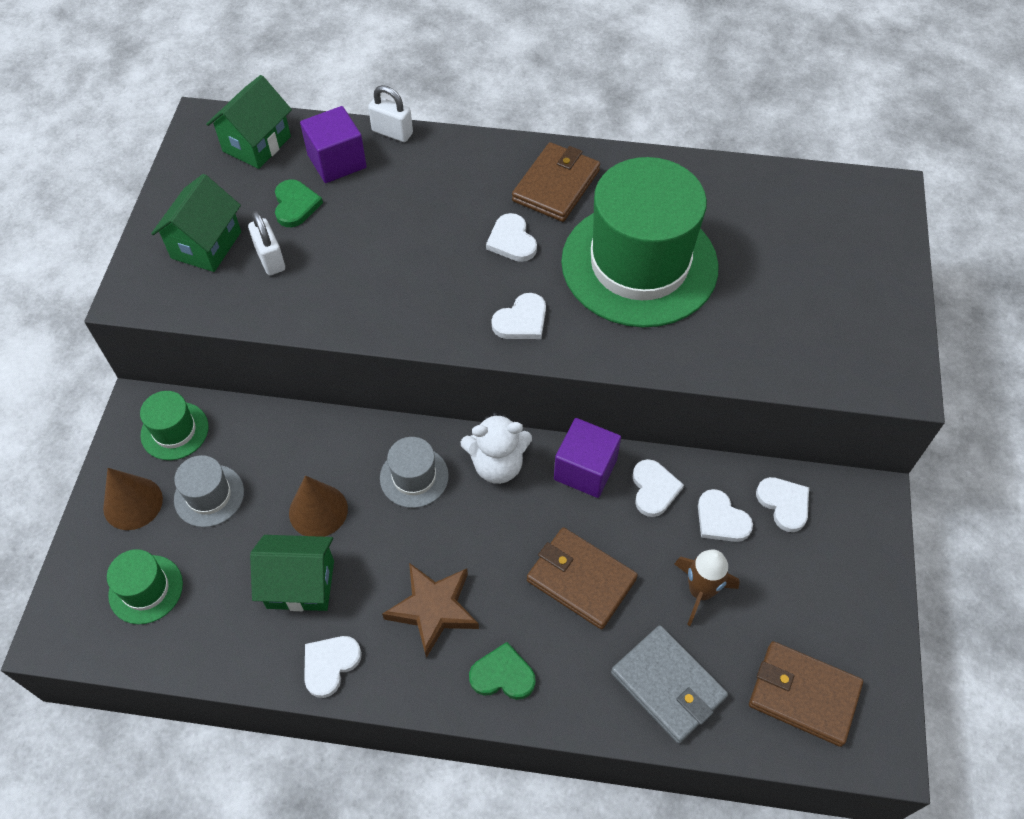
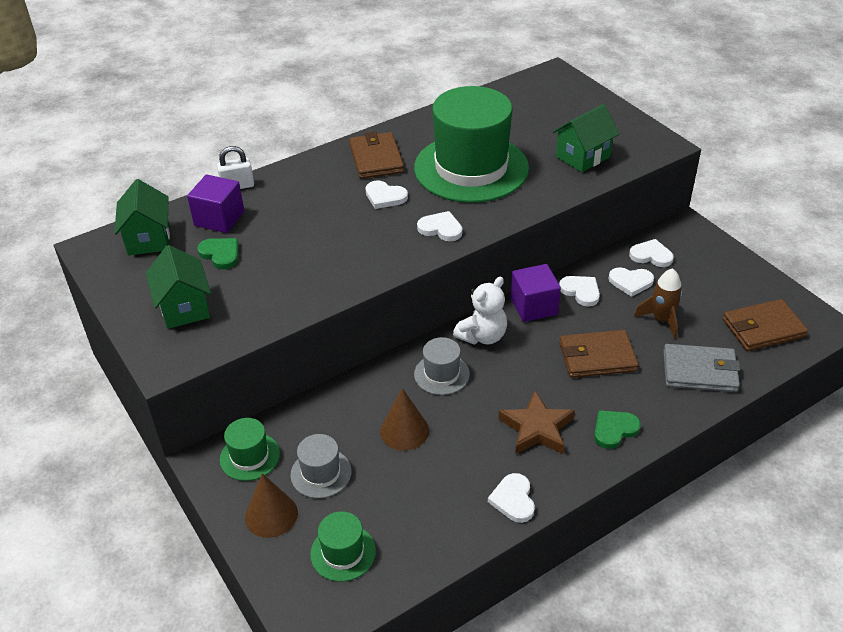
camera: 40 degrees left, 15 degrees down
white padlock [248,211,285,275] -> none
green house [250,535,334,611] -> green house moved to [552,104,619,172]
white heart [492,293,546,339] -> white heart turned 75 degrees counterclockwise [417,211,463,241]

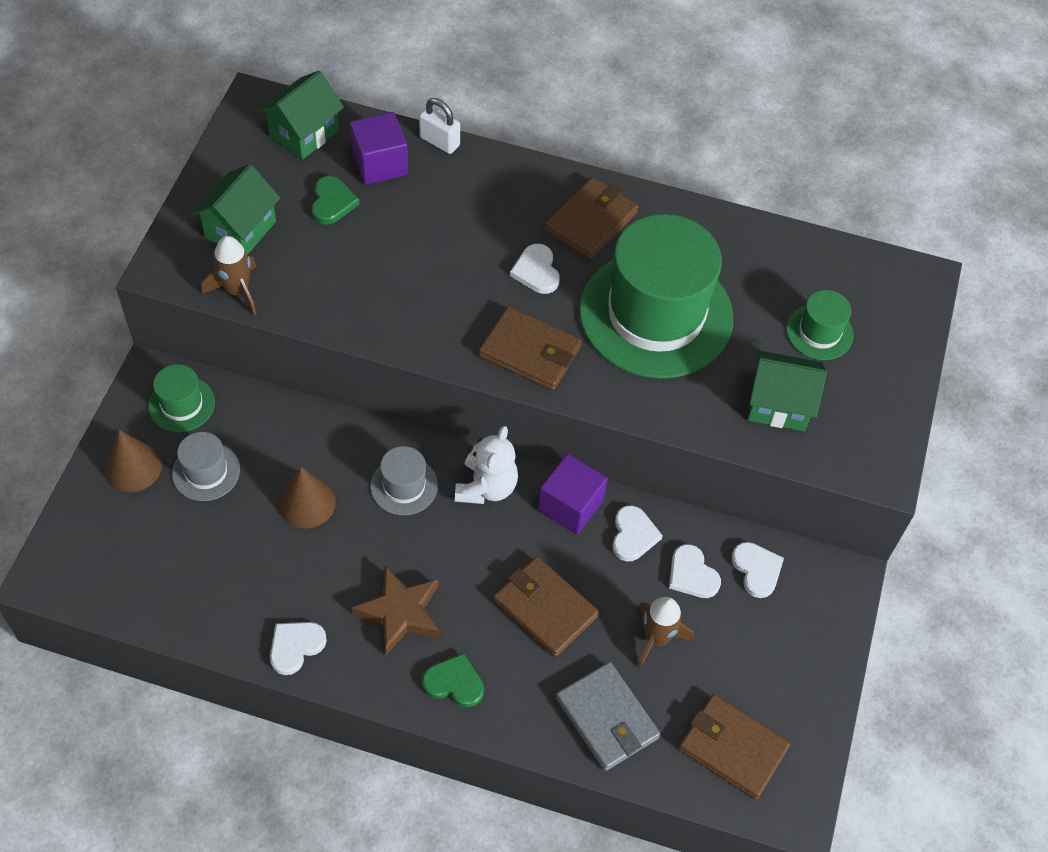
camera: 45 degrees right, 15 degrees up
green hat [310,511,376,582] -> green hat moved to [787,290,854,360]
white heart [417,211,463,241] -> brown wallet [479,306,582,391]
white teddy bear [453,277,507,345] -> white teddy bear turned 75 degrees counterclockwise [455,426,518,504]
none -> brown rocket [202,236,257,315]

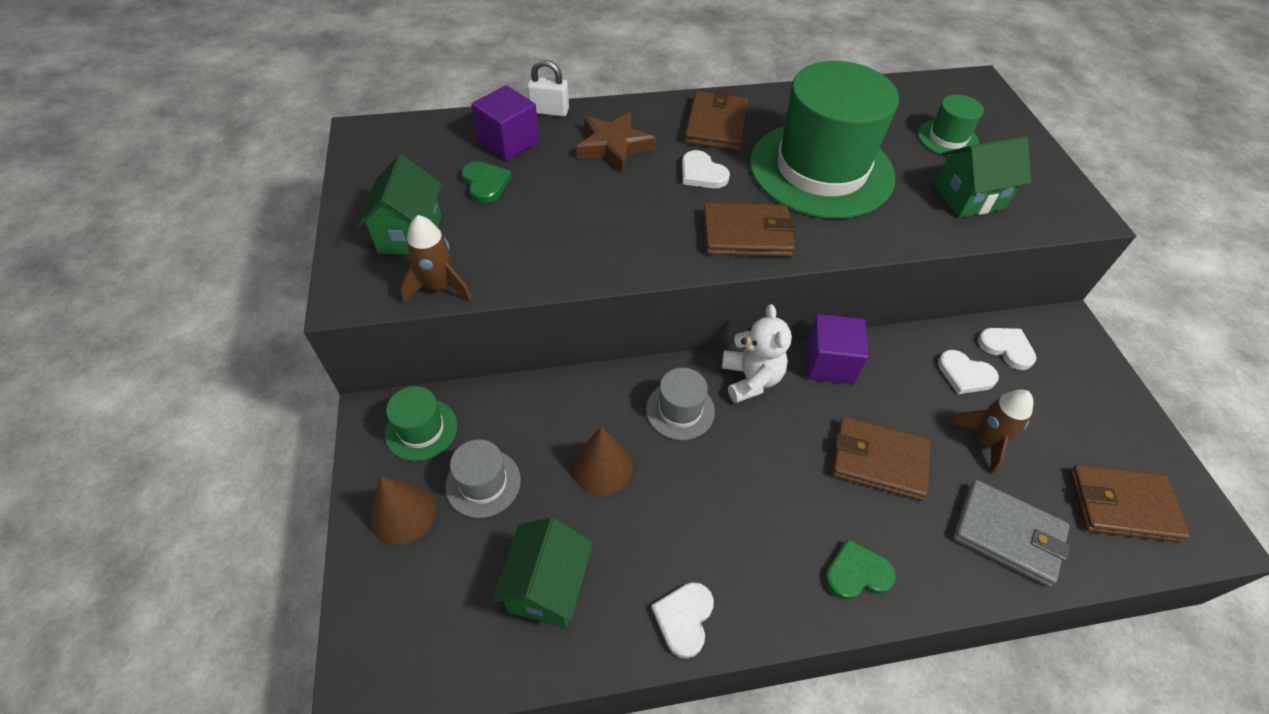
camera: 25 degrees left, 5 degrees down
green house [259,70,344,160] -> green house moved to [492,517,593,627]
brown star [352,566,440,655] -> brown star moved to [576,112,656,172]
white heart [612,505,663,561] -> none

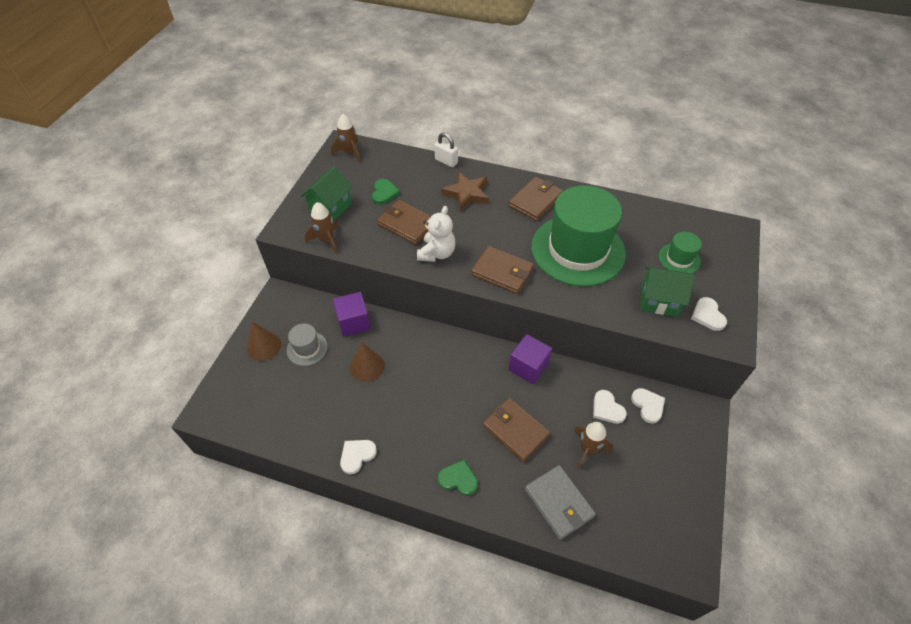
camera: 30 degrees right, 0 degrees up
green hat [385,386,457,461] -> none
purple cube [471,85,539,161] -> purple cube moved to [333,292,371,337]
green house [492,517,593,627] -> none
grey hat [646,368,715,440] -> none
white heart [682,150,730,188] -> white heart moved to [691,297,727,331]
white teddy bear [722,304,792,403] -> white teddy bear moved to [417,206,456,262]
brown wallet [1069,465,1190,543] -> brown wallet moved to [377,200,430,245]
none -> brown rocket [331,114,361,163]

